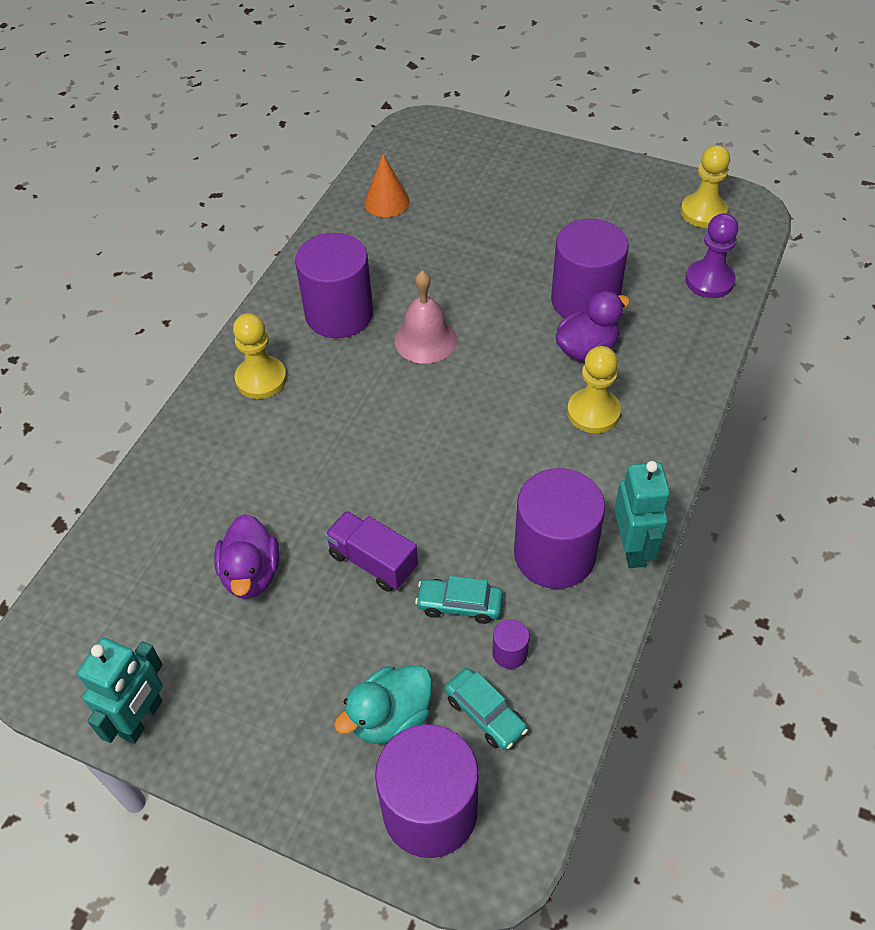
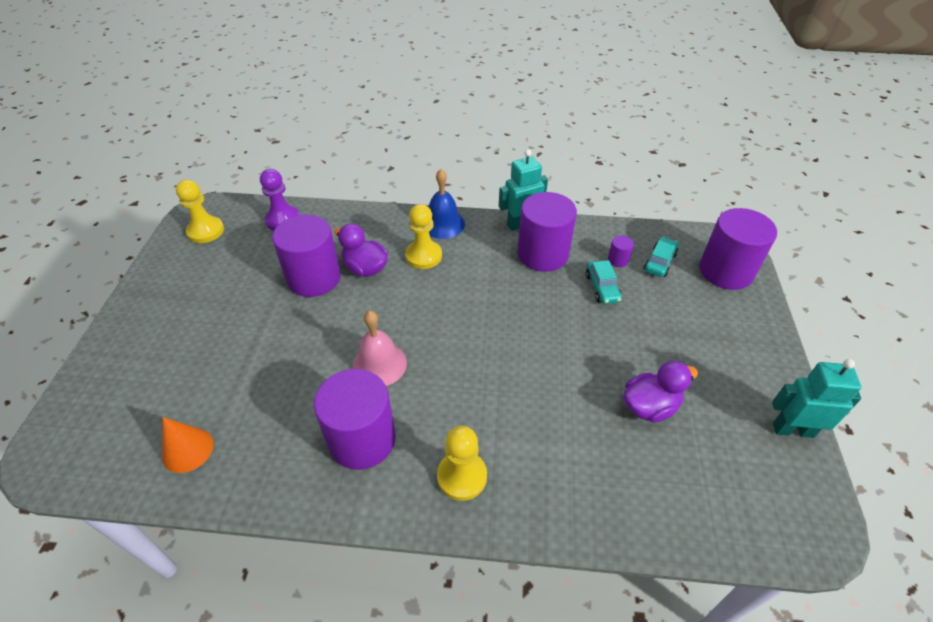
camera: 110 degrees left, 5 degrees down
purple truck [325,511,418,592] -> none
turquoise duck [334,665,432,744] -> none
none -> blue bell [429,169,465,239]

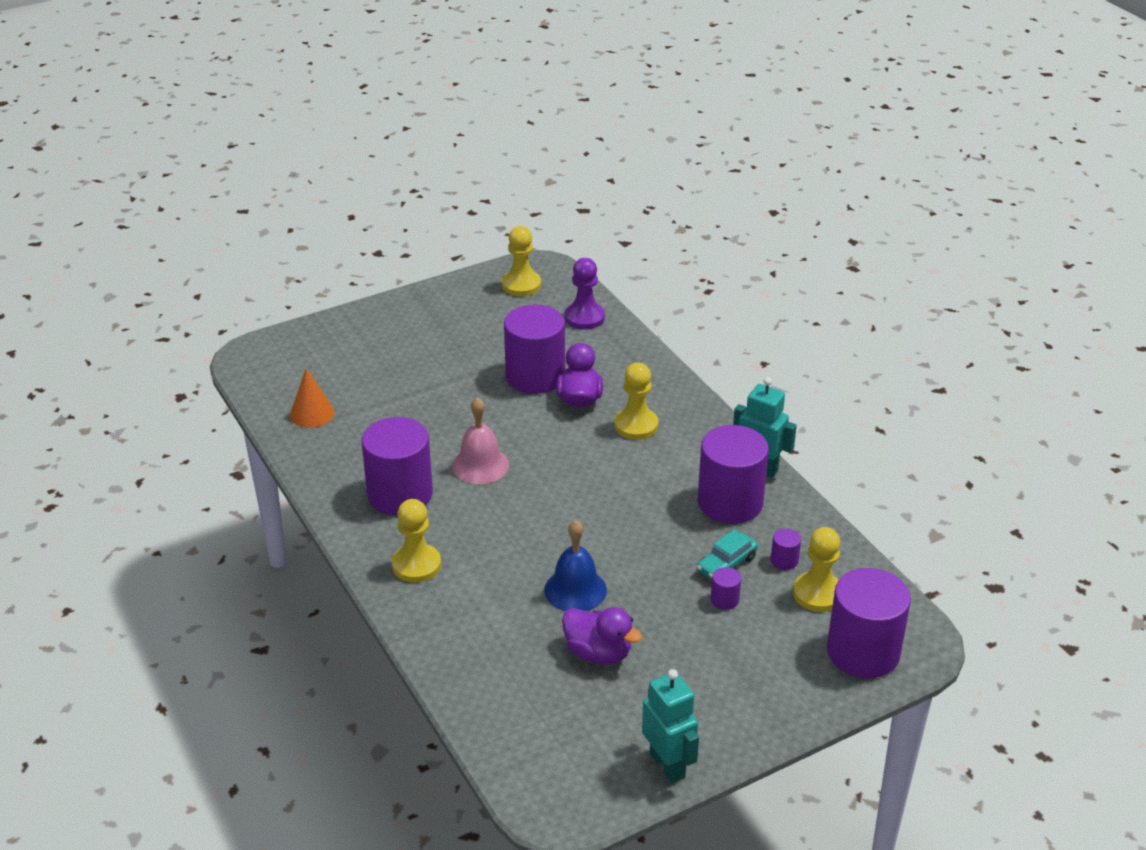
camera: 55 degrees right, 10 degrees down
blue bell [429,169,465,239] -> blue bell moved to [544,520,607,611]
turquoise car [644,237,679,277] -> yellow pawn [793,527,840,612]
none -> purple cylinder [711,567,741,610]

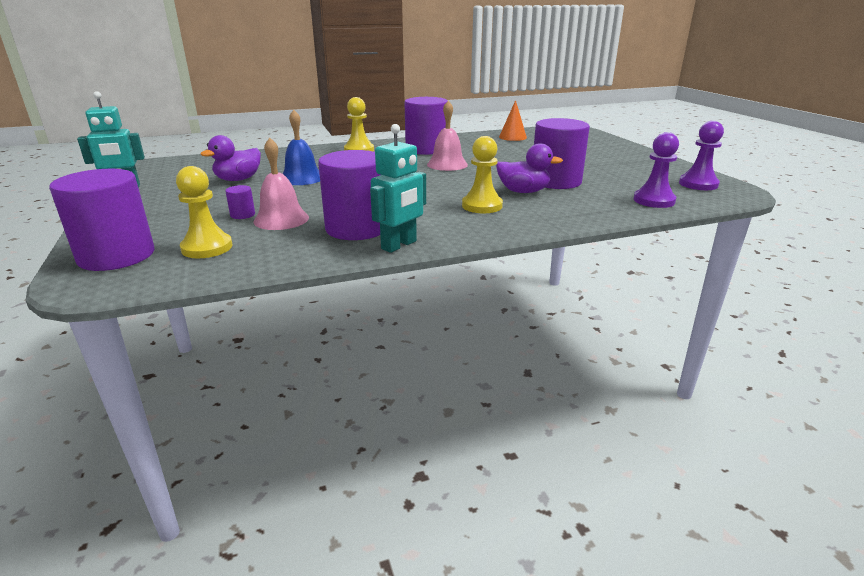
camera: 100 degrees right, 10 degrees down
yellow pawn [502,226,541,296] -> purple pawn [679,121,724,190]
turquoise car [697,529,758,580] -> pink bell [254,137,309,230]
purple cylinder [771,528,801,570] -> none

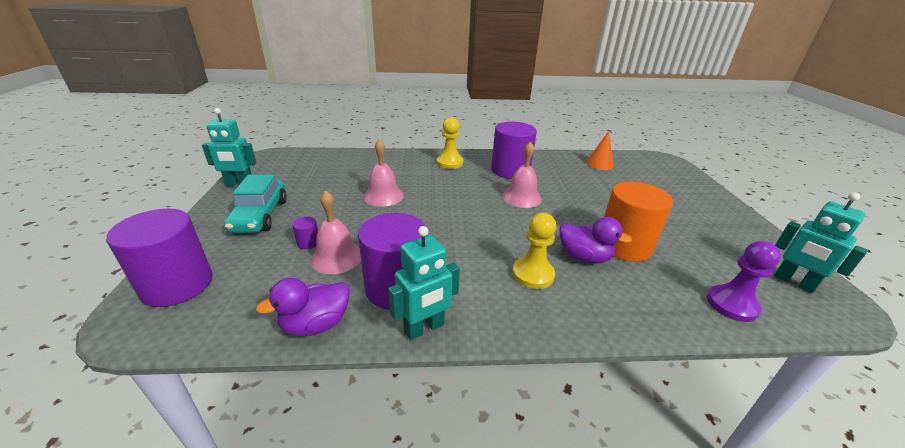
camera: 15 degrees right, 5 degrees up
yellow pawn [176,166,232,258] -> none
purple duck [201,135,261,181] -> purple duck moved to [256,278,350,336]
blue bell [283,110,320,185] -> pink bell [363,139,404,207]
purple cylinder [534,118,590,189] -> orange cylinder [604,182,673,262]
purple pawn [679,121,724,190] -> turquoise robot [774,193,868,294]
none -> turquoise car [224,175,287,233]

